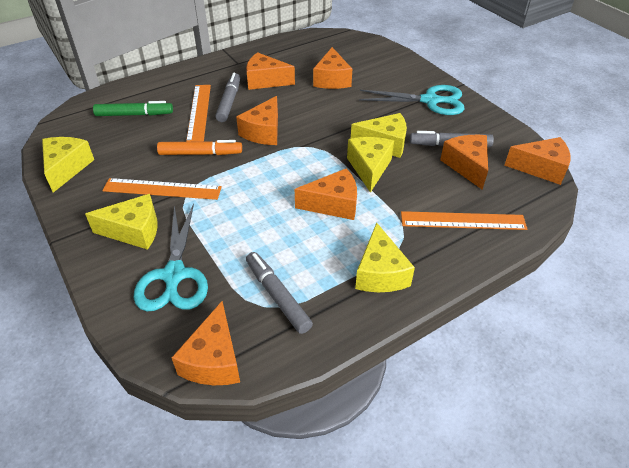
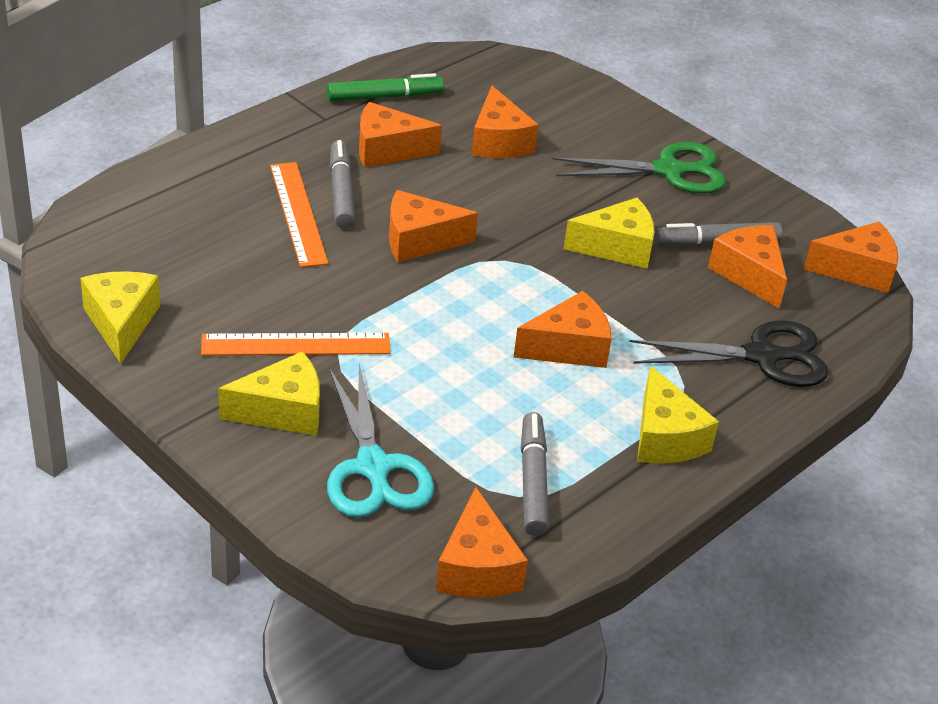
camera: 15 degrees left, 5 degrees down
green marker [93,101,173,116] -> green marker moved to [327,73,444,101]
orange marker [157,140,242,155] -> none
orange cheese [236,96,278,145] -> orange cheese turned 75 degrees clockwise [389,190,478,262]
grey marker [246,252,313,334] -> grey marker turned 45 degrees clockwise [521,412,549,536]
yellow cheese [347,137,394,193] -> none
turquoise scissors [359,85,465,115] -> green scissors [552,142,726,194]
orange ruler [401,211,527,230] -> black scissors [629,320,828,387]

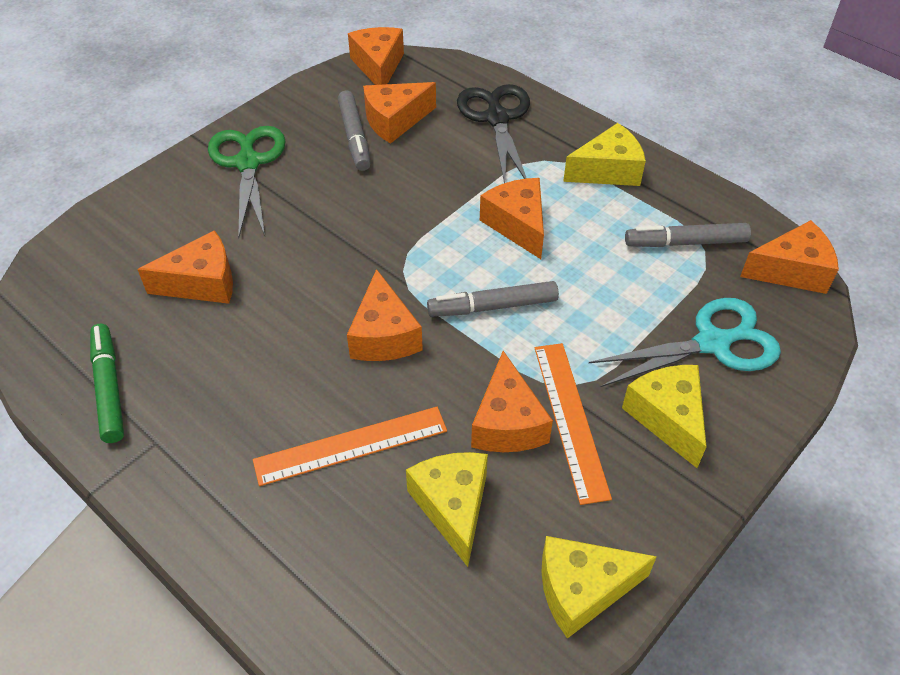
camera: 90 degrees left, 10 degrees up
grey marker [329,140,355,228] -> grey marker moved to [427,281,559,317]
orange cheese [359,102,442,168] -> orange cheese moved to [471,351,553,452]
yellow cheese [564,198,655,269] -> yellow cheese moved to [406,452,488,567]

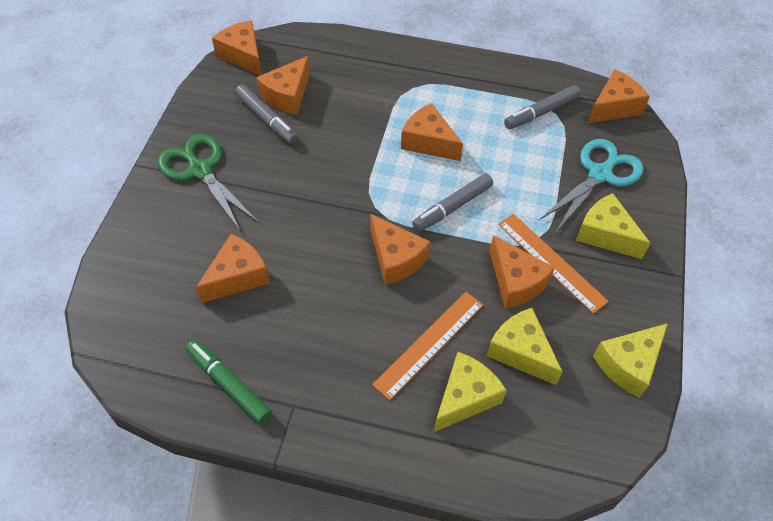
camera: 30 degrees left, 5 degrees up
black scissors [457,84,530,183] -> none
yellow cheese [563,123,646,186] -> yellow cheese moved to [434,352,507,432]

